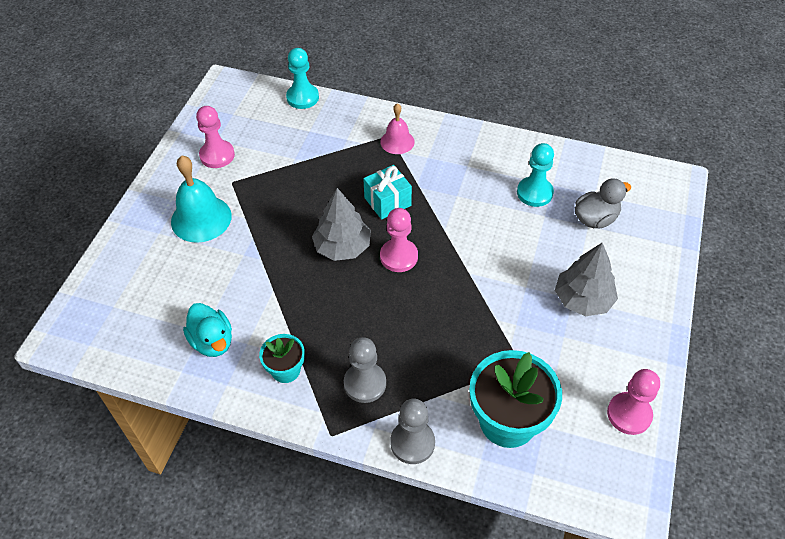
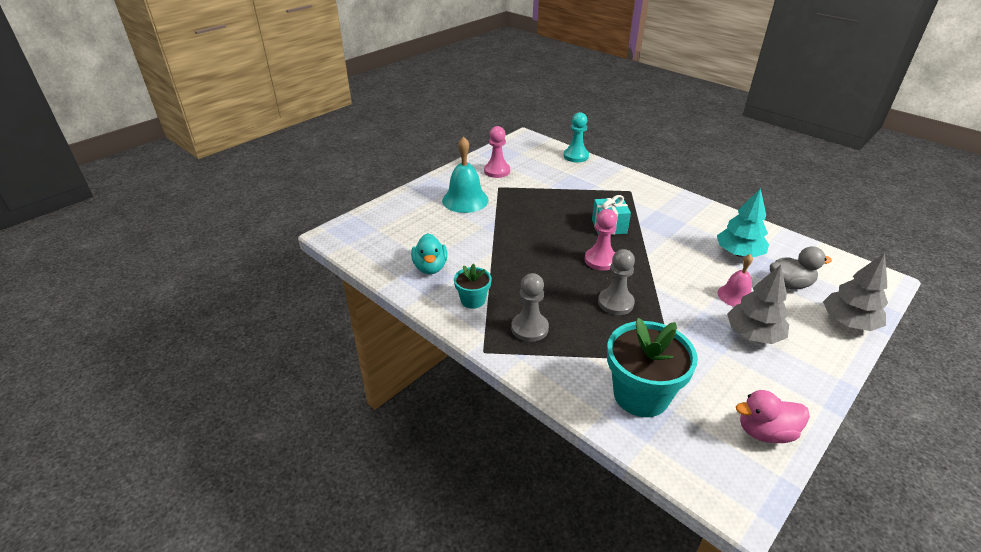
camera: 25 degrees right, 15 degrees down
grey tree [312,188,371,261] -> grey tree moved to [823,253,888,331]
pink bell [380,103,415,154] -> pink bell moved to [717,254,753,307]
grey pawn [390,399,435,464] -> grey pawn moved to [598,249,635,315]
turquoise pawn [517,143,554,207] -> turquoise tree [717,188,769,257]
pink pawn [607,369,660,435] -> pink duck [736,390,810,443]

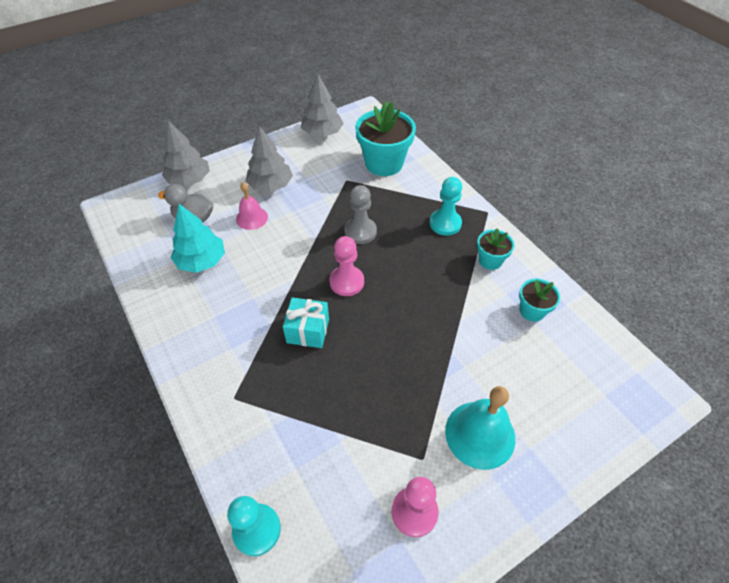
camera: 165 degrees left, 15 degrees up
turquoise duck [411,233,447,274] -> turquoise flower pot [519,279,560,322]
grey pawn [511,273,549,342] -> turquoise pawn [429,177,462,236]
pink duck [736,390,810,443] -> grey tree [301,74,344,137]

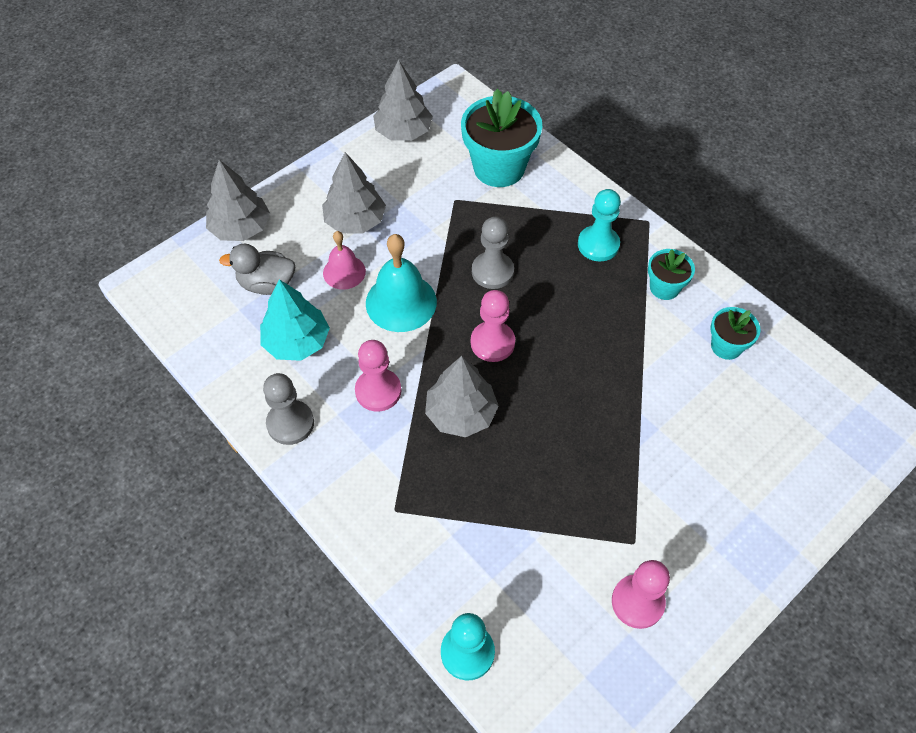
camera: 10 degrees left, 5 degrees up
turquoise gift [283,297,329,348] -> grey tree [425,356,498,437]
turquoise bell [445,386,515,470] -> turquoise bell moved to [366,234,437,332]
none -> grey pawn [263,373,314,445]
none -> pink pawn [355,340,401,412]

